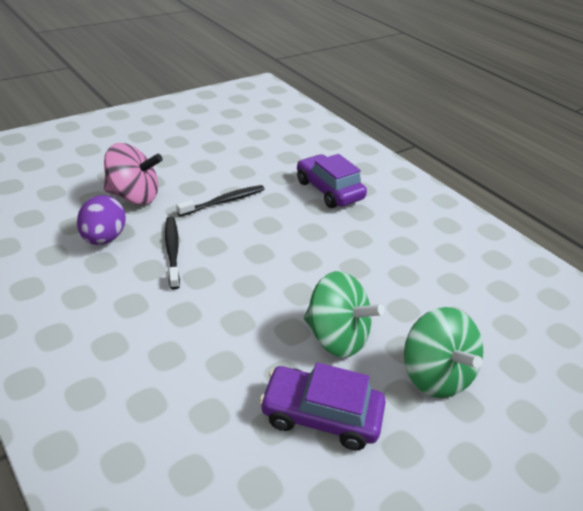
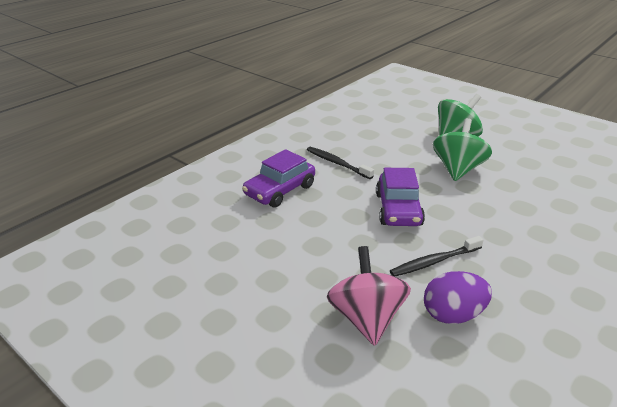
camera: 100 degrees left, 5 degrees down
black toothbrush [176,185,265,216] -> black toothbrush moved to [307,147,374,179]
purple car [259,362,386,450] -> purple car moved to [376,168,425,226]

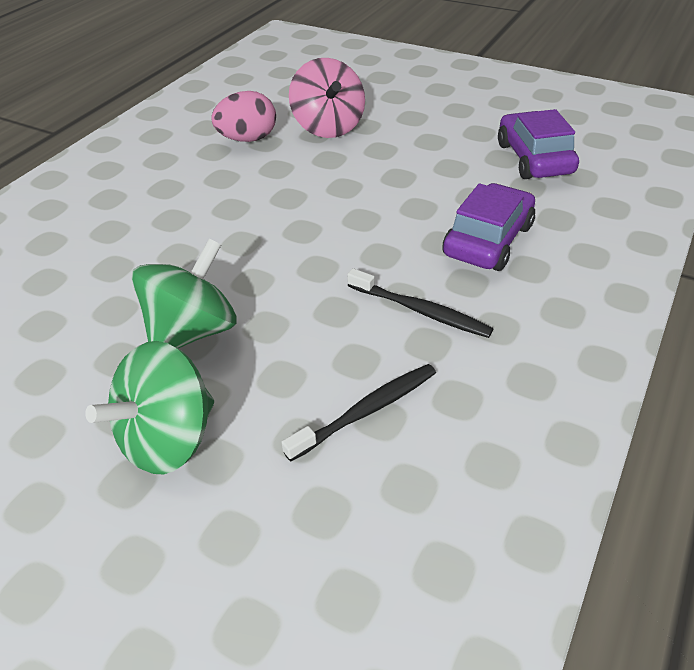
camera: 170 degrees right, 10 degrees up
purple car [376,168,425,226] -> purple car moved to [498,109,579,179]
black toothbrush [390,236,483,277] -> black toothbrush moved to [281,364,436,462]
purple egg [424,271,492,324] -> pink egg [211,91,276,142]
green spinning top [433,118,492,181] -> green spinning top turned 150 degrees counterclockwise [132,238,237,348]

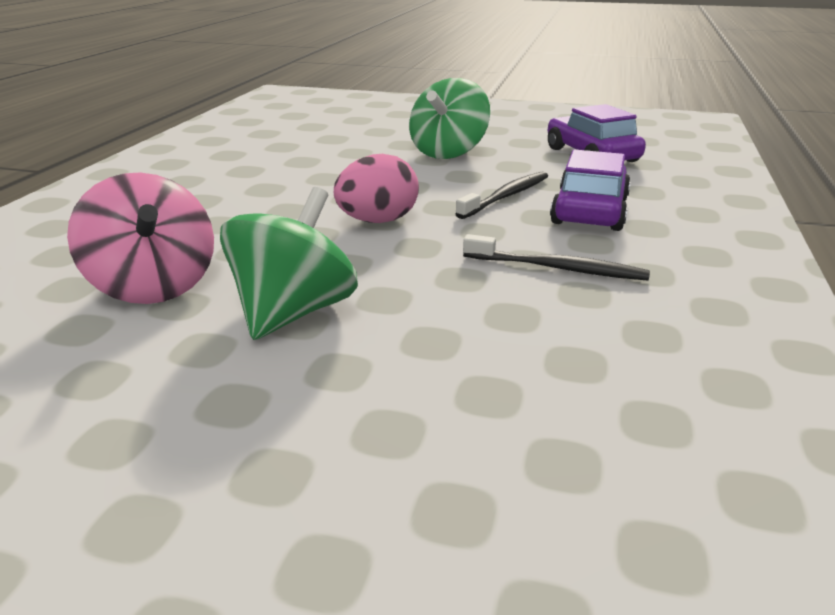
camera: 15 degrees left, 15 degrees down
green spinning top [85,341,214,474] -> green spinning top moved to [409,78,490,159]
pink egg [211,91,276,142] -> pink egg moved to [334,154,419,223]
black toothbrush [281,364,436,462] -> black toothbrush moved to [455,171,548,219]
pink spinning top [289,58,365,138] -> pink spinning top moved to [67,173,214,304]

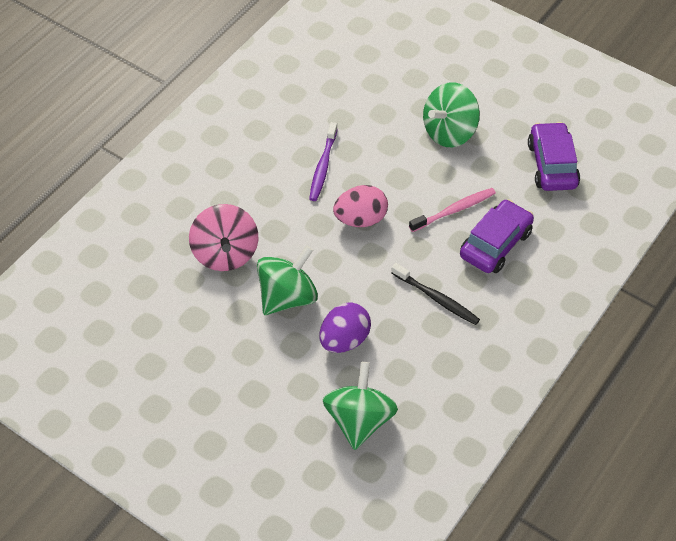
camera: 20 degrees right, 25 degrees up
black toothbrush [455,171,548,219] -> pink toothbrush [409,188,496,232]
none -> purple toothbrush [309,122,338,201]
none -> purple egg [319,303,371,353]
none -> green spinning top [323,362,398,450]

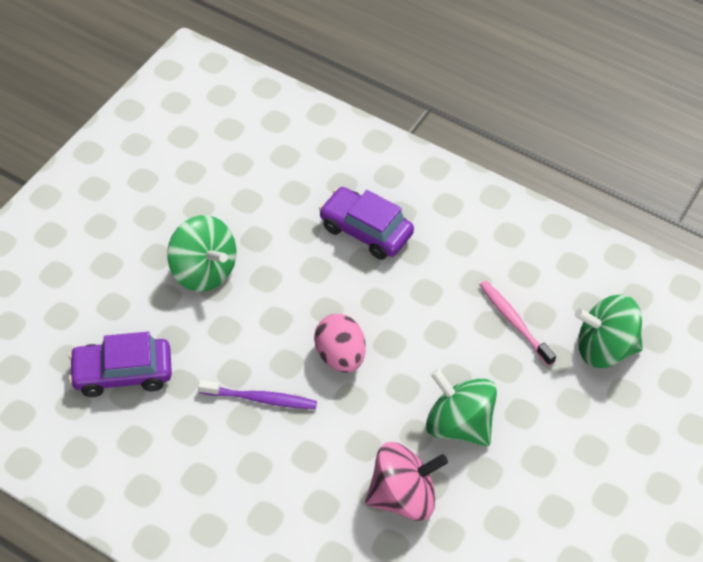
camera: 95 degrees left, 0 degrees up
purple egg [319,303,371,353] -> none
black toothbrush [391,263,480,325] -> none
pink toothbrush [409,188,496,232] -> pink toothbrush moved to [480,281,556,366]
purple car [528,122,580,191] -> purple car moved to [69,332,172,397]

